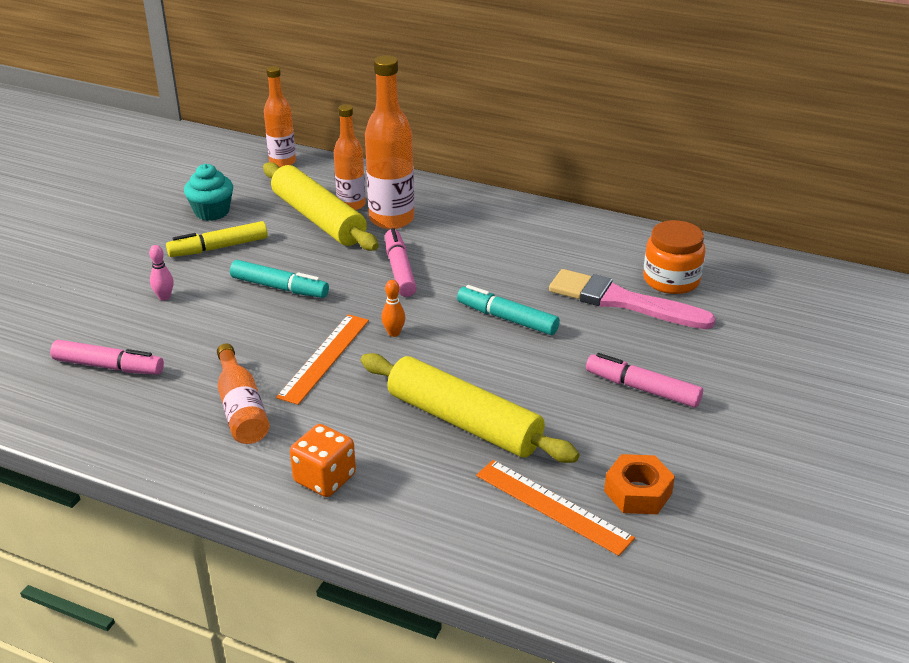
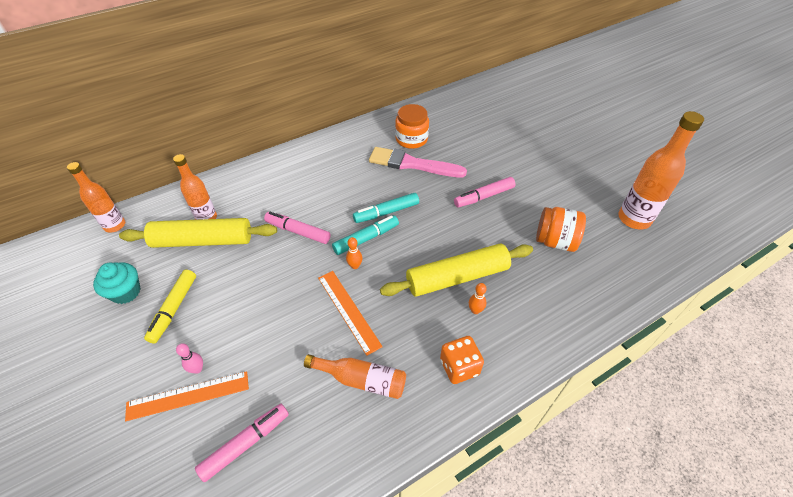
camera: 55 degrees left, 15 degrees up
turquoise marker [230,260,329,298] -> turquoise marker moved to [332,215,399,255]
orange bottle [365,55,414,229] -> orange bottle moved to [618,111,704,229]
orange ruler [476,460,635,556] -> orange ruler moved to [125,371,249,421]
pink brush [549,269,716,329] -> pink brush turned 45 degrees clockwise [369,147,467,177]
orange nut [604,454,675,514] -> orange jar [536,207,586,252]
none -> orange bowling pin [469,283,487,314]

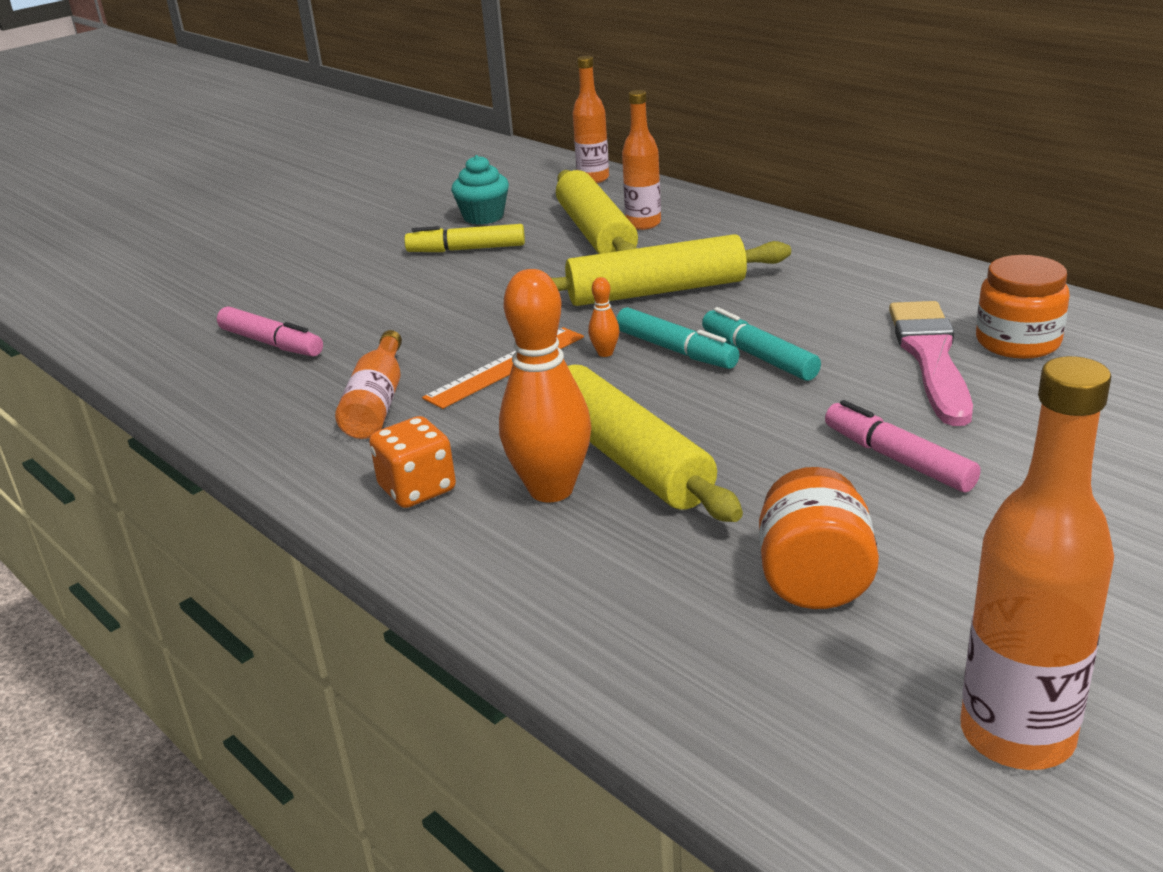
camera: 80 degrees right, 20 degrees down
orange ruler [125,371,249,421] -> none
pink bowling pin [176,343,203,374] -> none
pink marker [264,212,331,244] -> yellow rolling pin [551,234,791,306]
orange bowling pin [469,283,487,314] -> orange bowling pin [499,269,591,502], size x2.41

